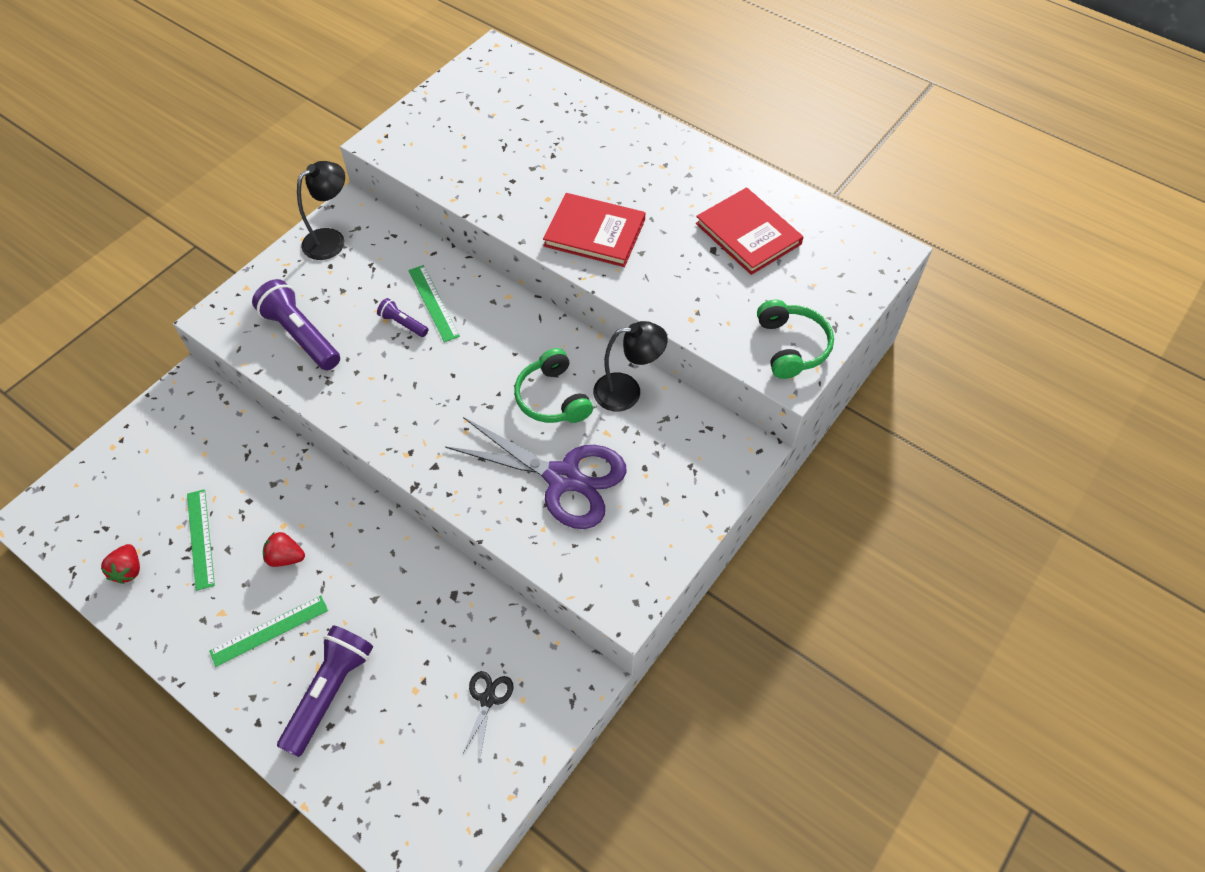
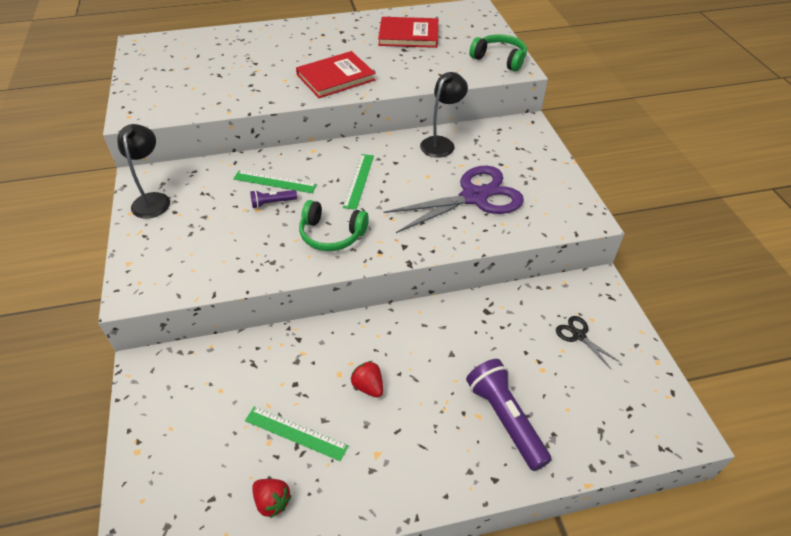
camera: 50 degrees left, 10 degrees down
green ruler [209,596,328,667] -> green ruler moved to [343,154,374,210]
purple flashlight [252,279,340,370] -> none
red strawberry [263,532,305,567] -> red strawberry turned 90 degrees clockwise [351,361,383,398]
green headphones [514,348,593,423] -> green headphones moved to [299,200,369,251]

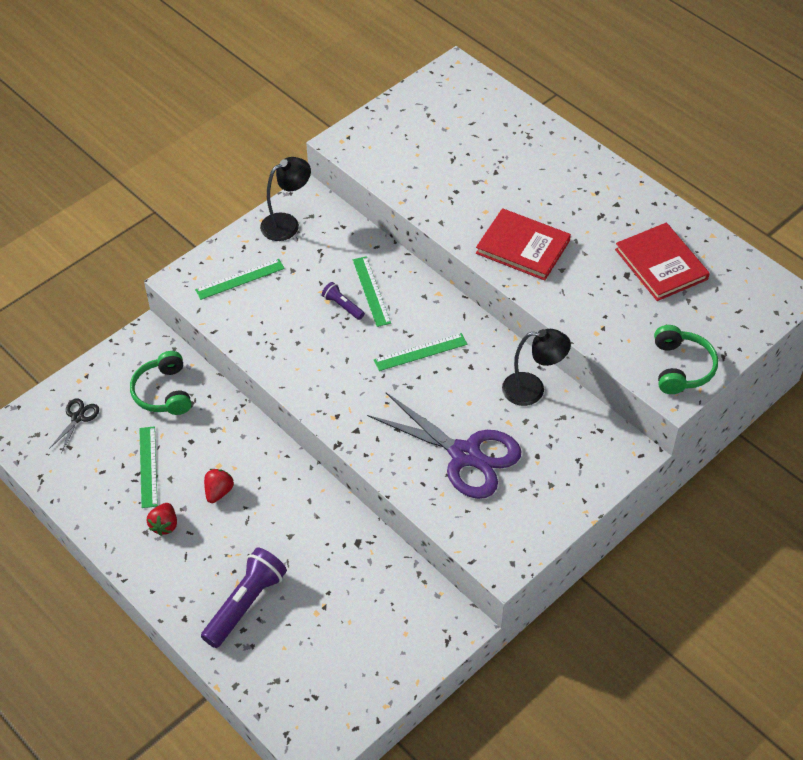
camera: 60 degrees right, 5 degrees up
red strawberry [252,479,292,518] -> red strawberry moved to [147,503,177,536]
green headphones [299,200,369,251] -> green headphones moved to [130,351,192,415]
black scissors [556,316,620,369] -> black scissors moved to [49,398,99,454]
none -> green ruler [195,259,285,300]

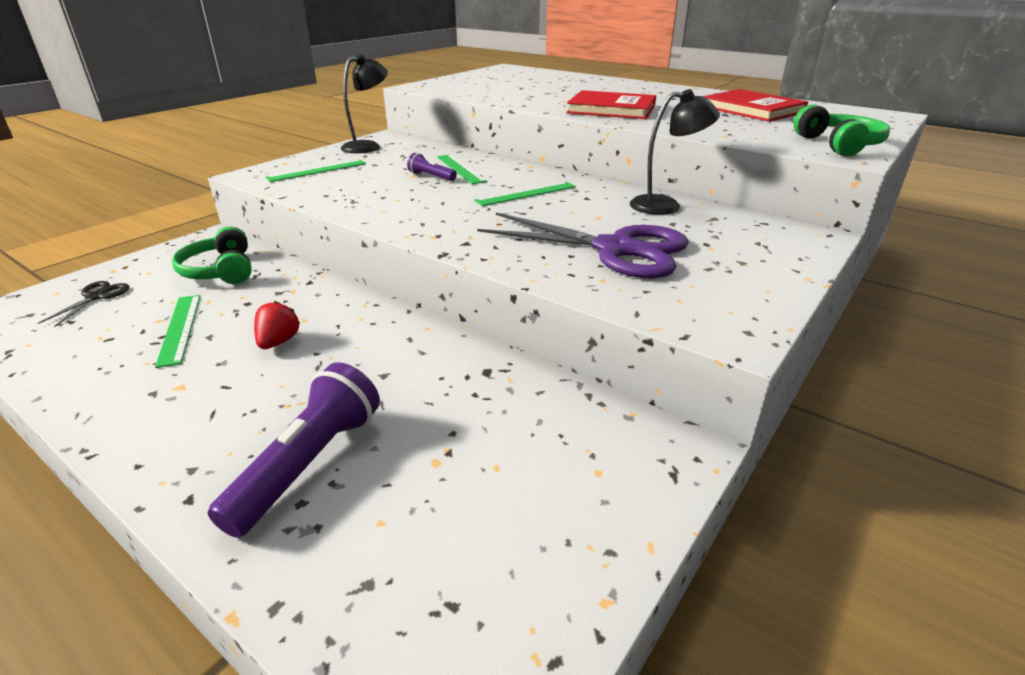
camera: 10 degrees left, 20 degrees down
red strawberry [147,503,177,536] -> none

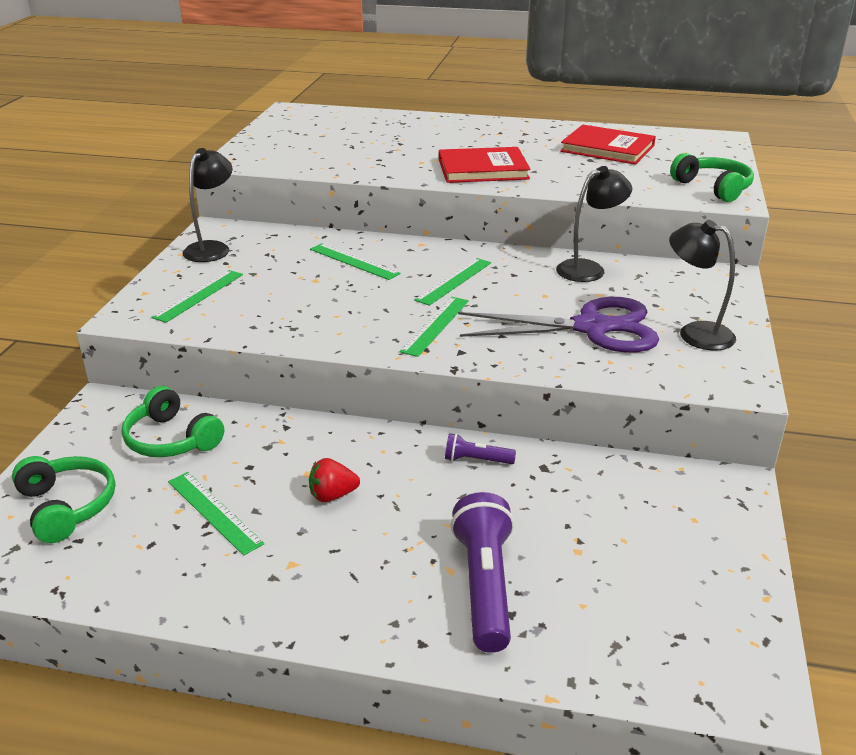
camera: 25 degrees left, 0 degrees up
black scissors [38,281,129,327] -> green headphones [12,456,115,543]
red strawberry [254,301,300,349] -> red strawberry turned 90 degrees counterclockwise [309,458,360,502]
purple flashlight [407,153,457,181] -> purple flashlight moved to [445,433,516,464]
none -> green ruler [400,297,469,357]
none -> black lamp [669,220,736,350]

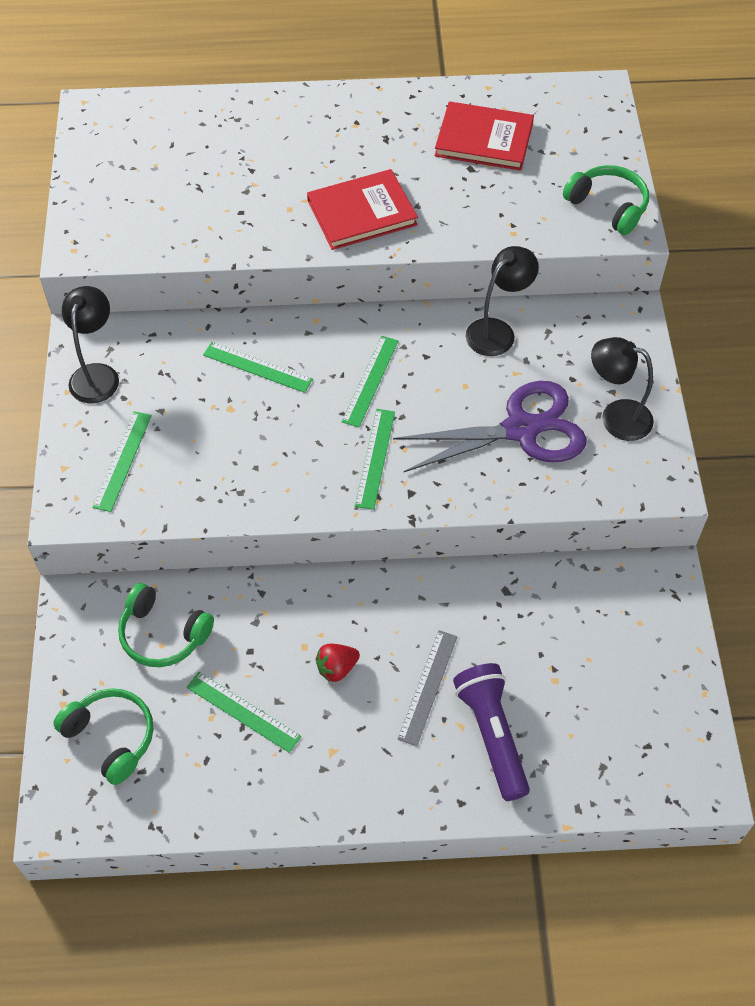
camera: 15 degrees left, 25 degrees up
purple flashlight [445,433,516,464] -> none
none -> grey ruler [397,630,457,746]

